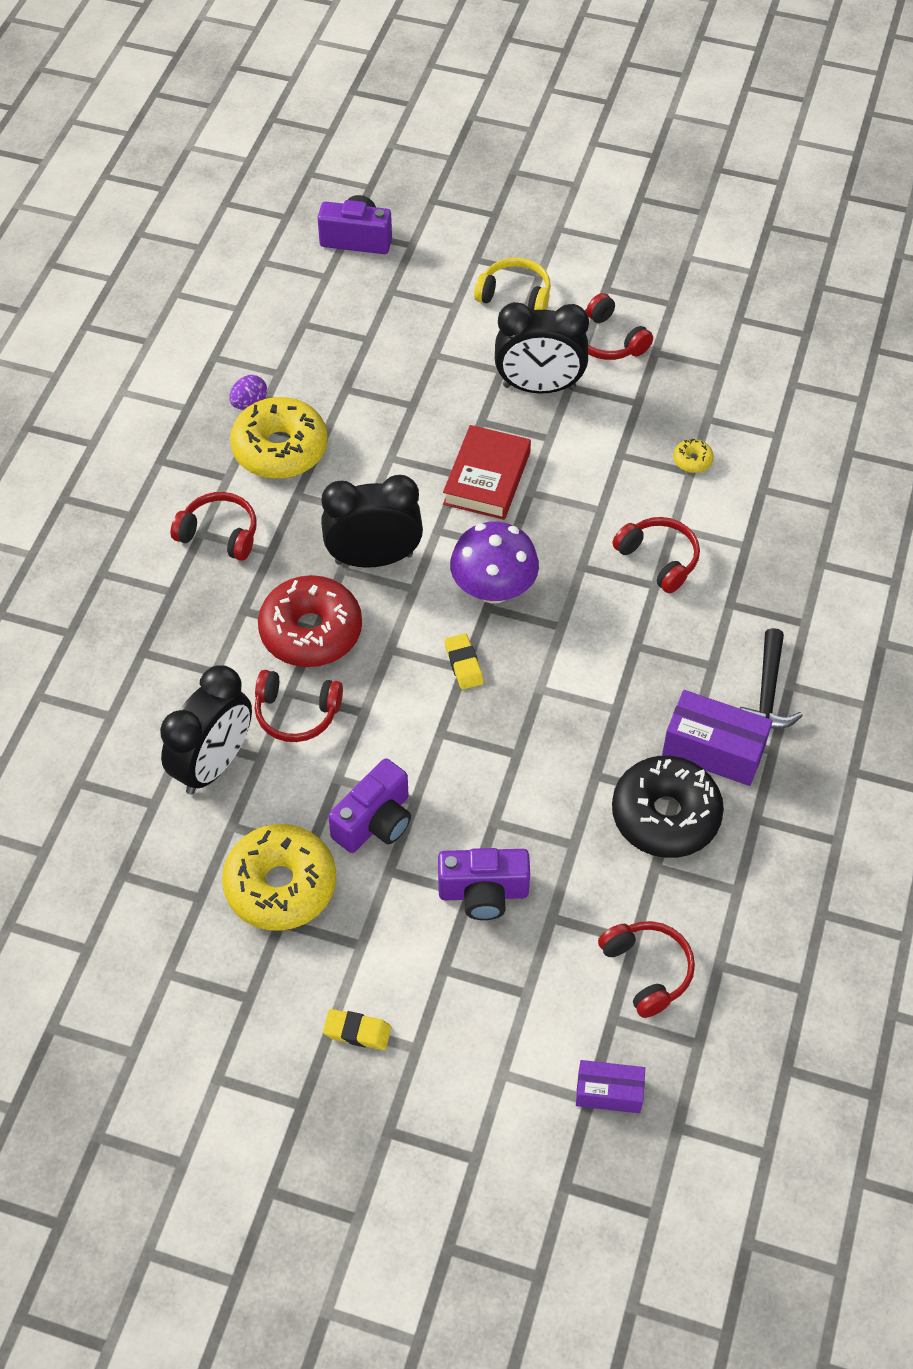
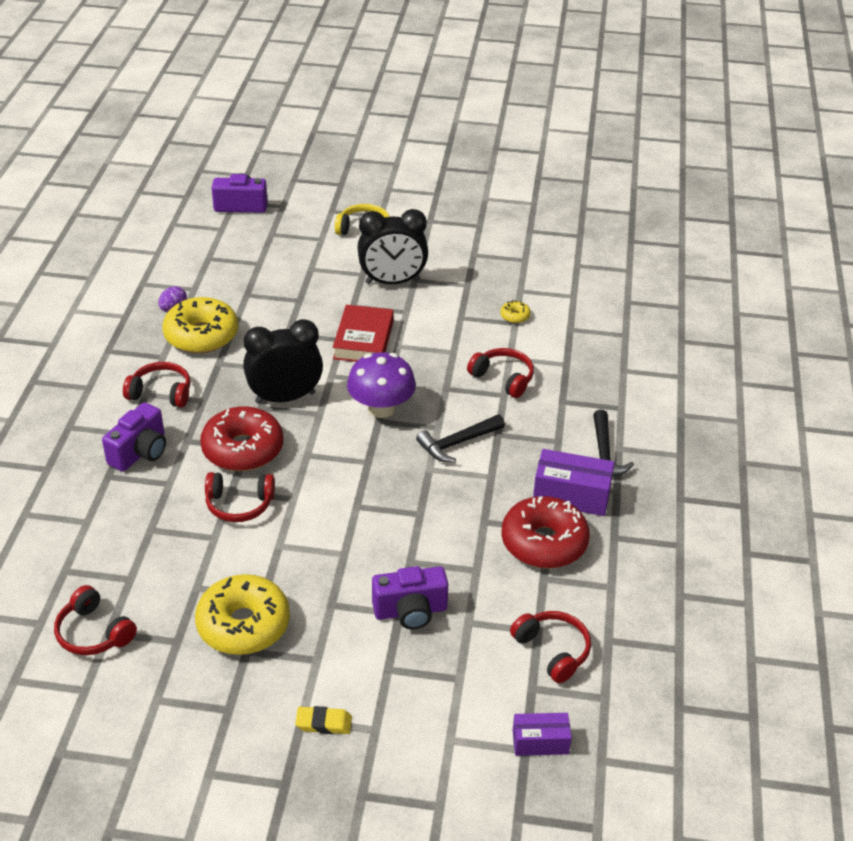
camera: 10 degrees left, 15 degrees down
black clock [160,665,252,794] -> none
purple camera [328,758,411,853] -> purple camera moved to [102,402,166,472]
yellow eraser [445,633,484,690] -> none
red headphones [585,293,653,360] -> red headphones moved to [54,585,137,655]
black donut [612,756,724,858] -> red donut [502,496,590,569]
none -> black hammer [416,414,505,463]

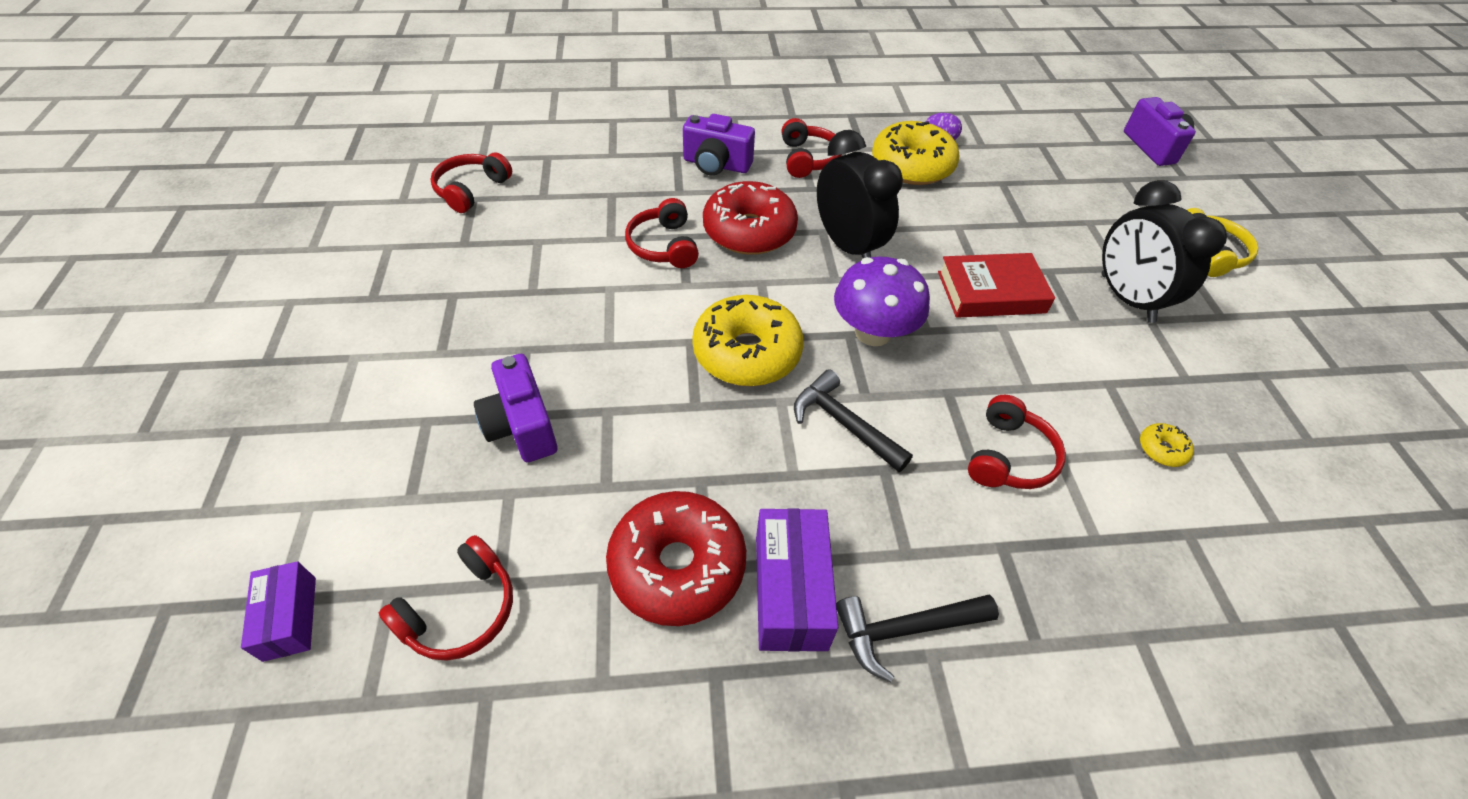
camera: 75 degrees right, 10 degrees up
yellow donut [195,574,290,655] -> yellow donut moved to [692,295,803,386]
yellow eraser [295,706,352,734] -> none

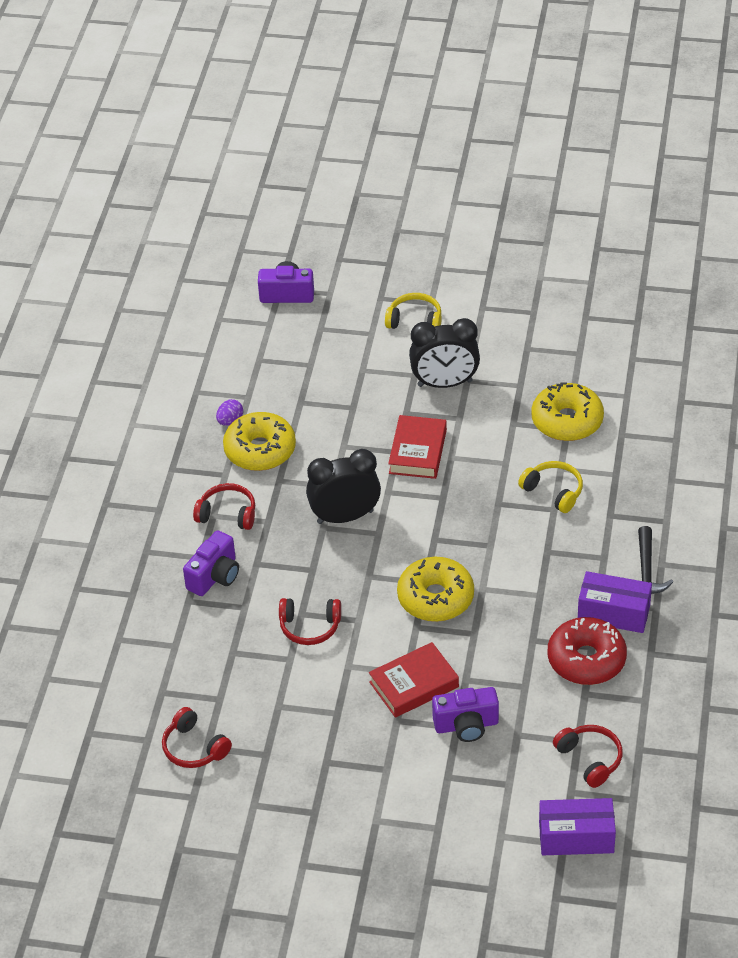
camera: 70 degrees left, 5 degrees down
purple box [241,561,316,662] -> purple box [539,798,616,855], size x1.61
red donut [703,181,798,255] -> none
black hammer [794,369,913,472] -> none
purple mushroom [834,257,930,346] -> none
red headphones [968,395,1066,489] -> yellow headphones [518,461,583,513]
yellow donut [1140,423,1194,467] -> yellow donut [531,382,604,441], size x2.41
none -> red book [369,642,459,718]

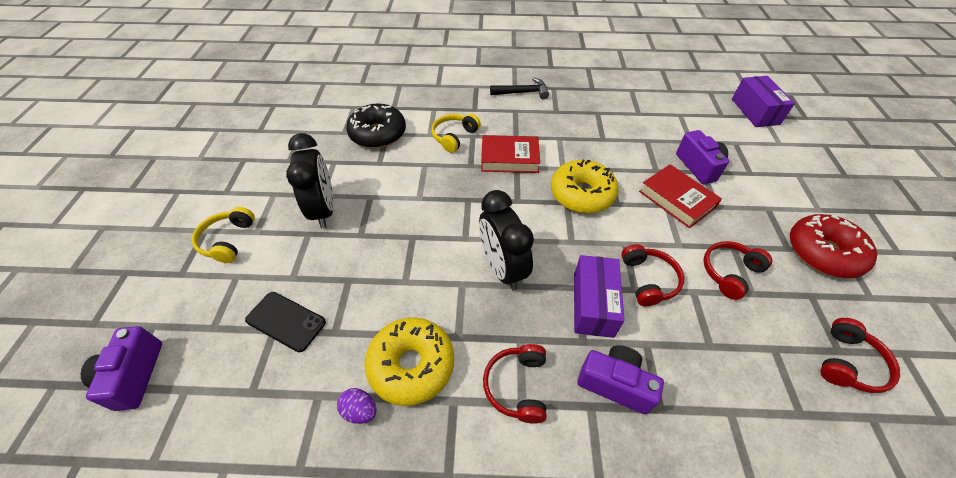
camera: 100 degrees left, 5 degrees up
red book [388,415,447,479] -> red book moved to [481,135,540,173]
yellow donut [531,382,604,441] -> black donut [346,104,406,148]
red donut [547,617,627,685] -> red donut moved to [790,214,877,278]
red headphones [553,725,623,788] -> red headphones moved to [703,241,772,300]
purple box [578,571,652,633] -> purple box moved to [574,255,625,338]
none -> black phone [245,292,326,352]

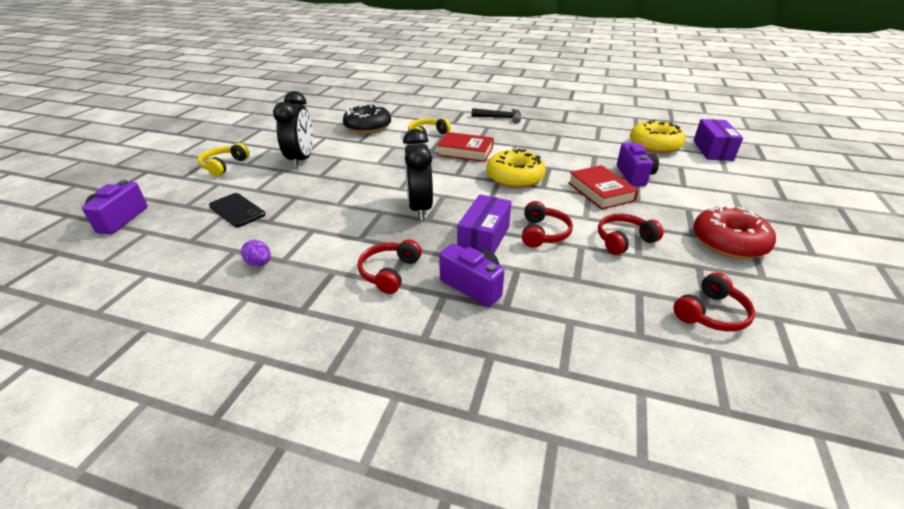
camera: 15 degrees right, 15 degrees down
yellow donut [364,317,454,406] -> yellow donut moved to [630,120,686,154]

